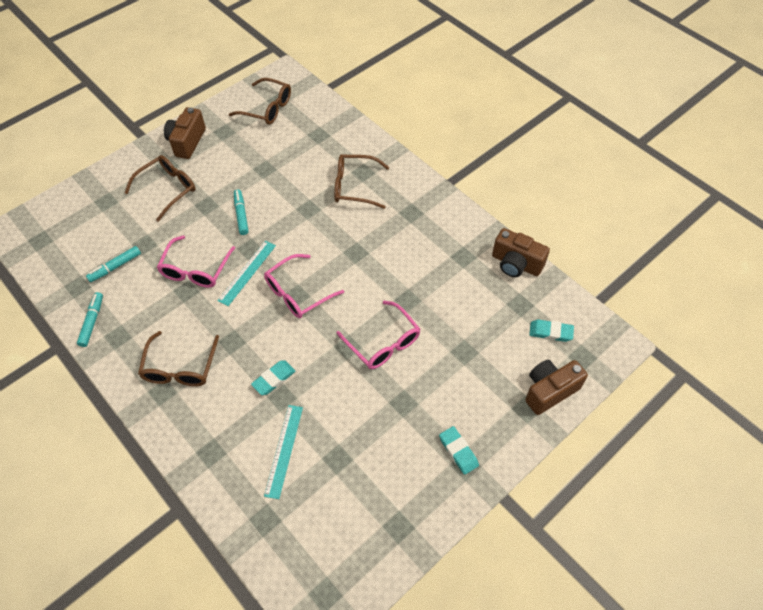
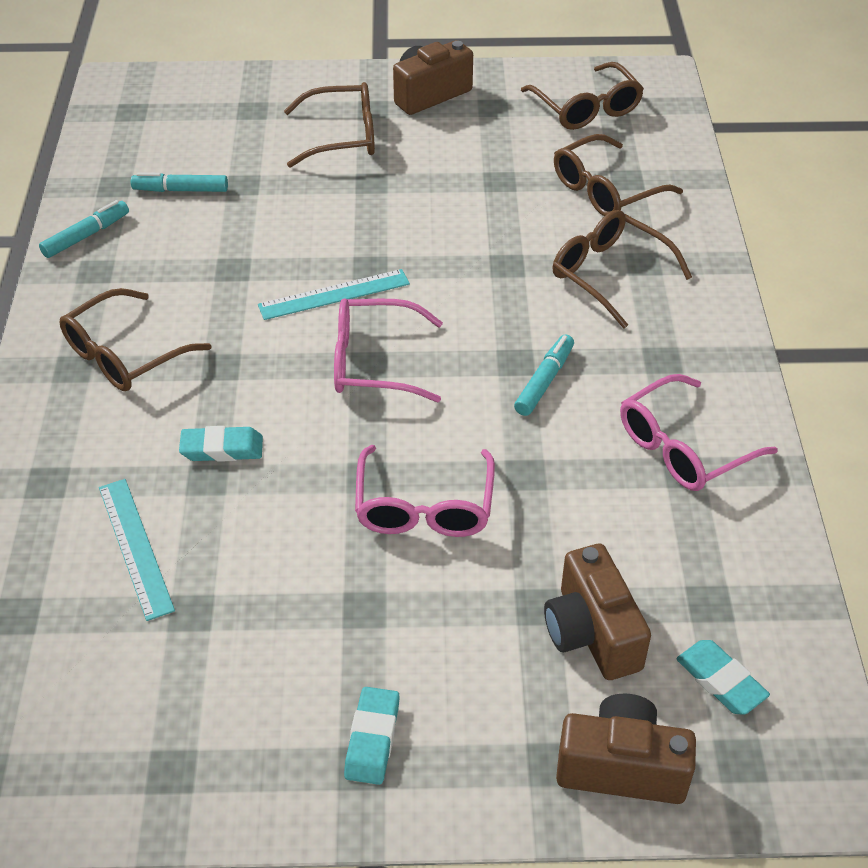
camera: 40 degrees right, 10 degrees down
pink glasses [157,235,235,288] -> pink glasses moved to [620,374,778,491]
turquoise marker [234,189,249,235] -> turquoise marker moved to [514,334,574,416]
turquoise ruler [264,405,303,499] -> turquoise ruler turned 75 degrees counterclockwise [99,479,175,621]
brown camera [492,228,550,277] -> brown camera moved to [544,544,651,680]
none -> brown glasses [554,134,683,216]

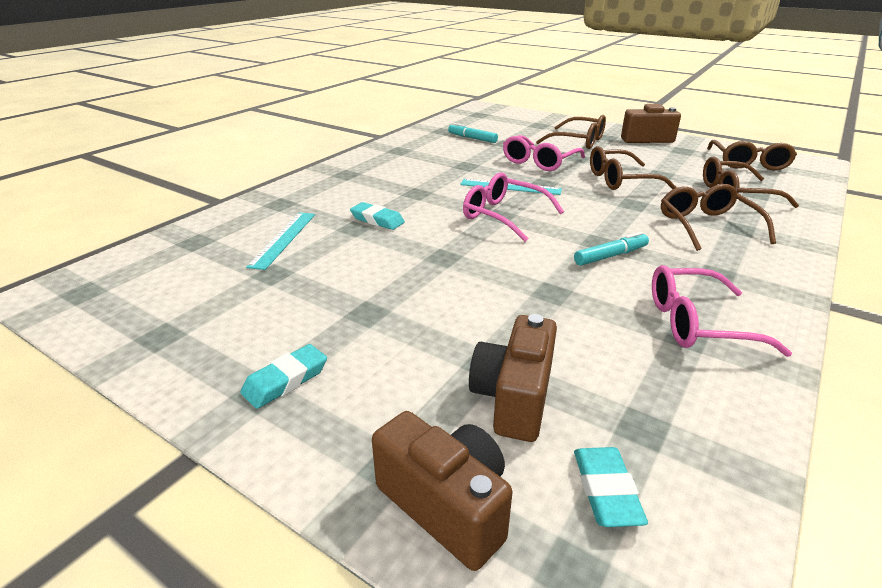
camera: 35 degrees right, 15 degrees down
turquoise marker [39,200,129,258] -> none
brown glasses [59,288,211,391] -> brown glasses moved to [590,146,677,190]
pink glasses [355,445,495,537] -> pink glasses moved to [503,135,585,171]

